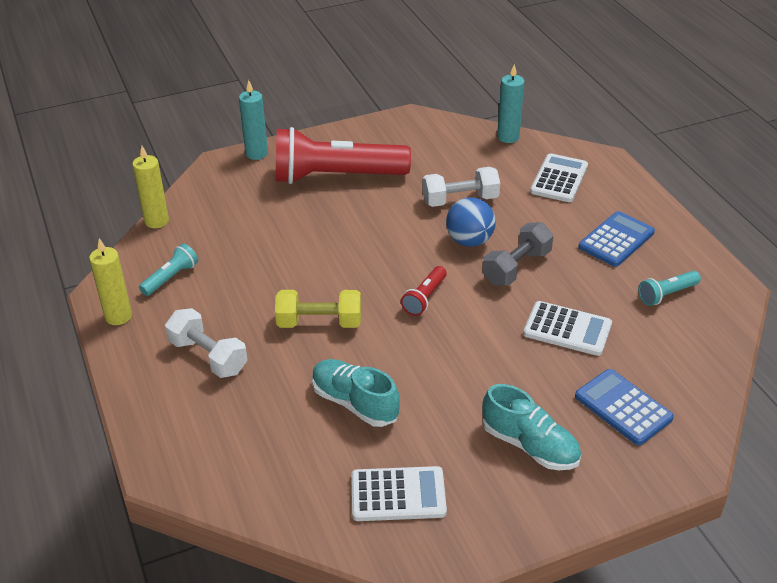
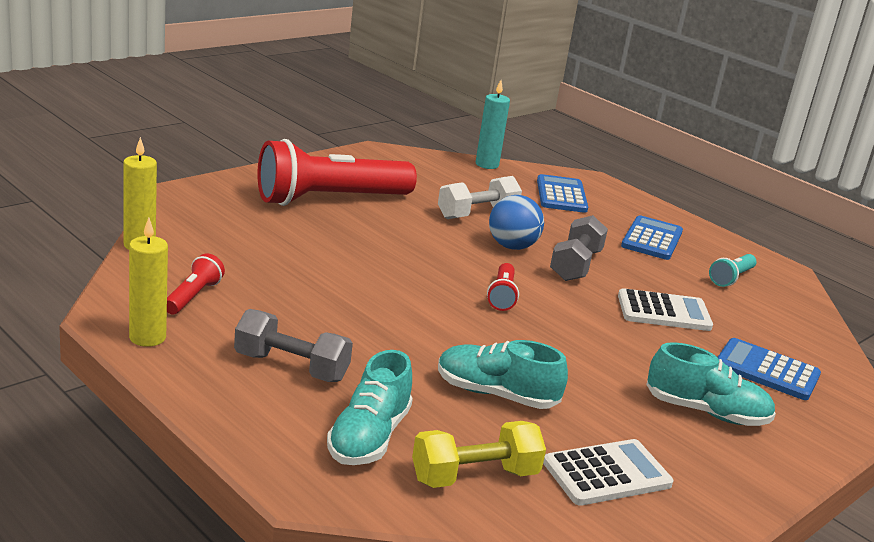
camera: 25 degrees left, 15 degrees down
turquoise flashlight [139,243,198,296] -> red flashlight [167,253,225,314]
white dumbbell [165,308,248,378] -> grey dumbbell [234,309,353,382]
turquoise candle [239,80,268,160] -> none
yellow dumbbell [275,290,361,328] -> yellow dumbbell moved to [412,421,546,488]
white calculator [530,153,588,202] -> blue calculator [537,174,588,213]
none -> turquoise shoe [327,350,413,465]

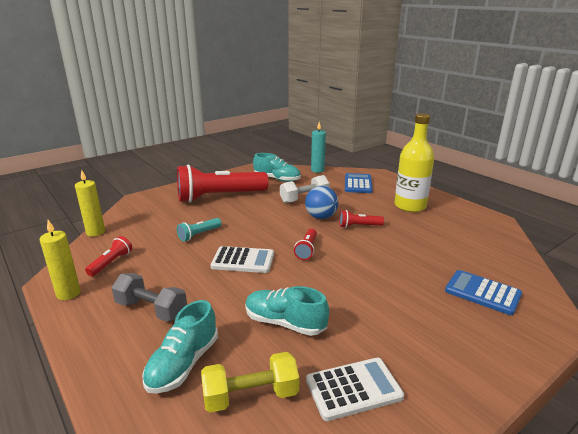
camera: 10 degrees right, 0 degrees up
grey dumbbell [550,215,608,281] -> red flashlight [339,210,384,228]
white calculator [618,288,713,331] -> white calculator moved to [211,246,274,273]
blue calculator [621,215,683,260] -> yellow bottle [394,113,434,212]
turquoise shoe [646,342,776,426] -> turquoise shoe moved to [253,153,301,182]
turquoise flashlight [709,254,757,287] -> turquoise flashlight moved to [177,218,222,241]

